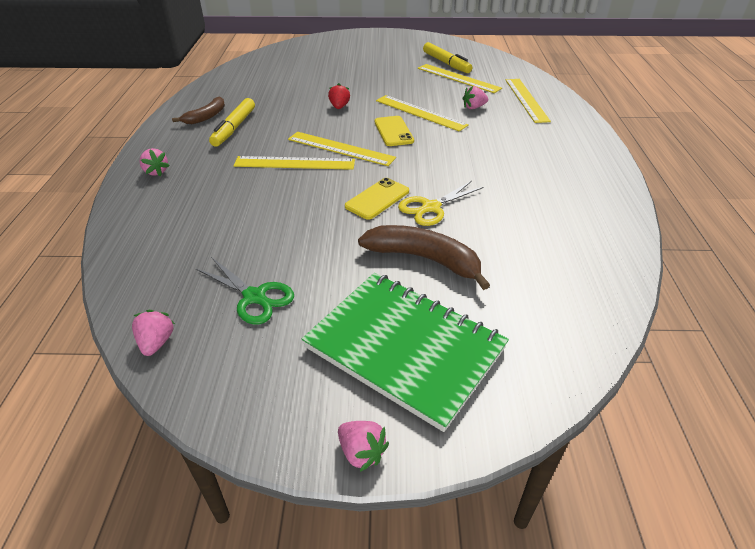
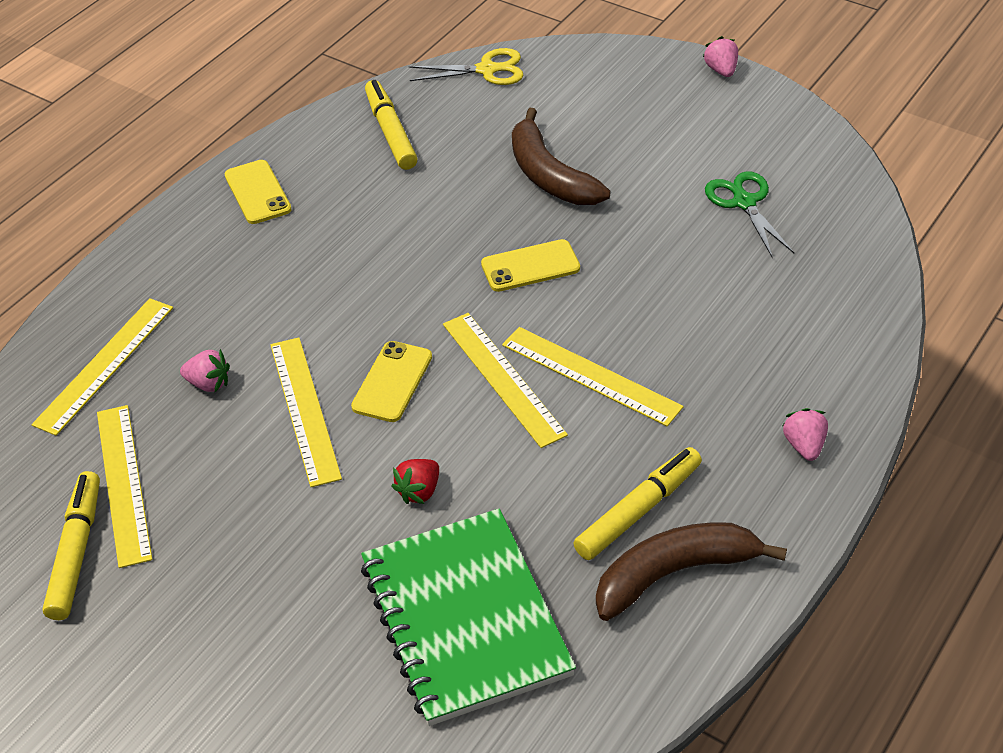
camera: 145 degrees left, 5 degrees up
pink strawberry [132,310,175,356] -> none
brown banana [172,97,225,124] -> brown banana [596,522,787,621], size x1.57
green notebook [302,273,509,432] -> green notebook moved to [361,509,576,726]
yellow scissors [398,181,484,226] -> yellow scissors moved to [409,48,524,85]
none -> yellow phone [225,160,292,224]
none -> yellow marker [365,80,418,170]

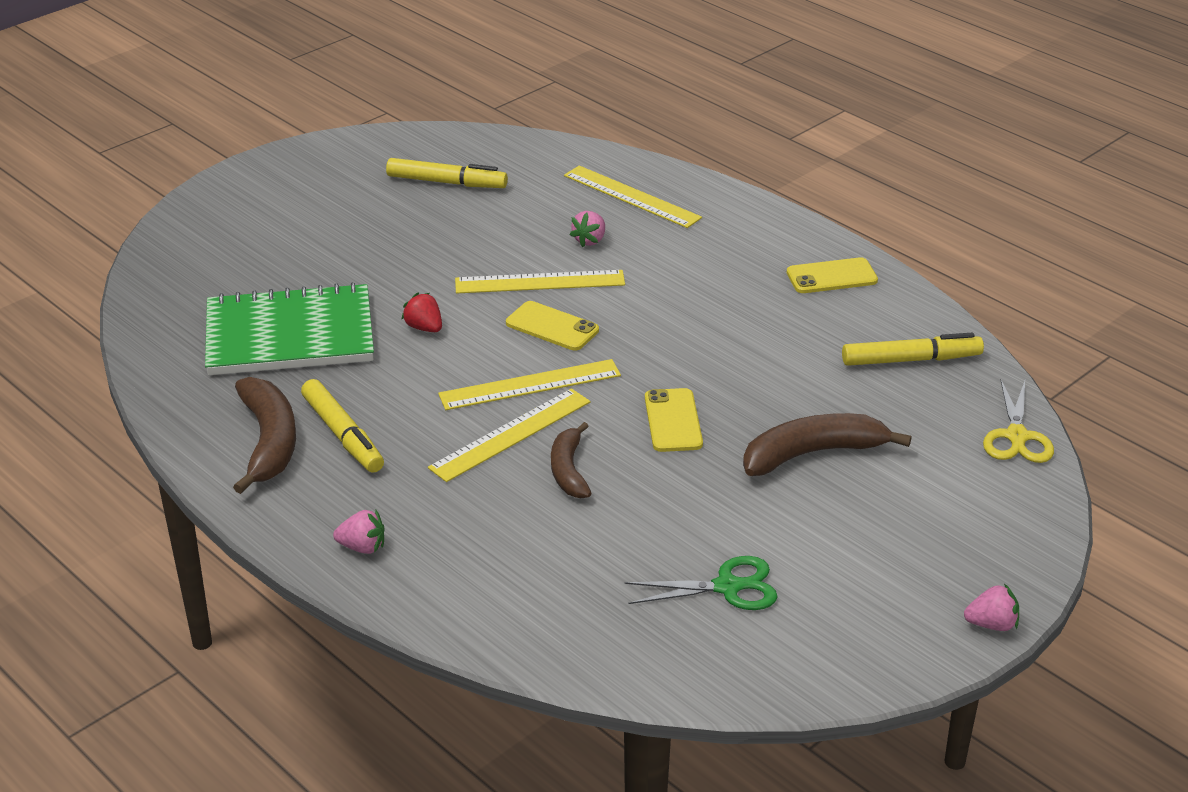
camera: 100 degrees right, 10 degrees down
yellow ruler [97,405,152,568] -> none
none -> brown banana [551,422,592,498]

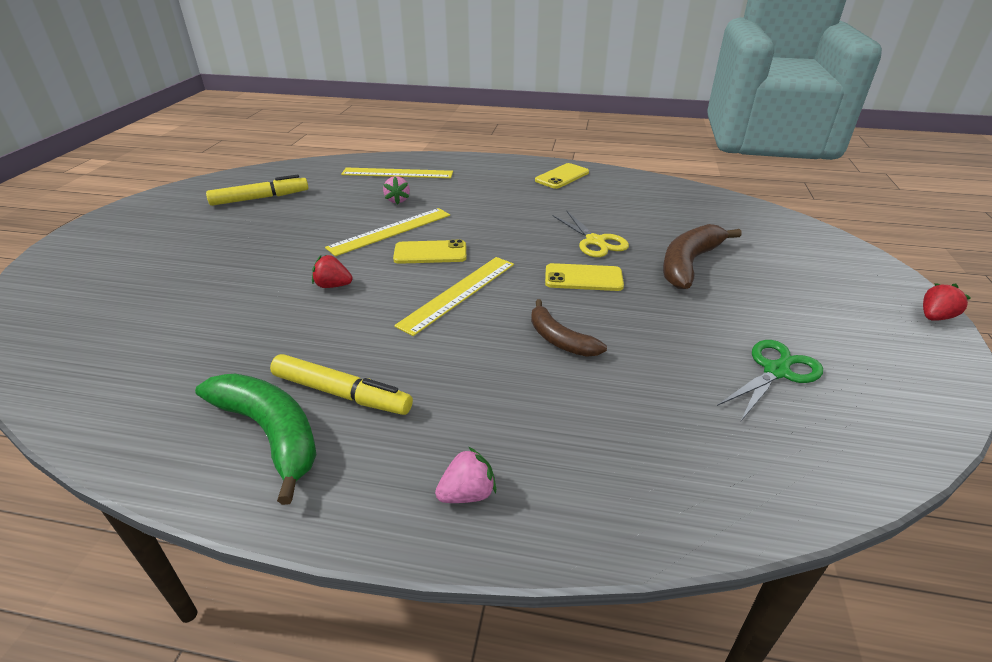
camera: 35 degrees left, 0 degrees up
green notebook [205,282,374,375] -> none
brown banana [233,377,296,494] -> green banana [195,374,317,505]
yellow ruler [428,388,591,482] -> none
yellow phone [645,388,703,452] -> yellow phone turned 45 degrees counterclockwise [545,263,624,291]
yellow marker [842,333,984,366] -> none
pink strawberry [964,584,1019,631] -> red strawberry [923,283,971,321]
yellow scissors [983,380,1054,463] -> yellow scissors moved to [552,211,629,257]

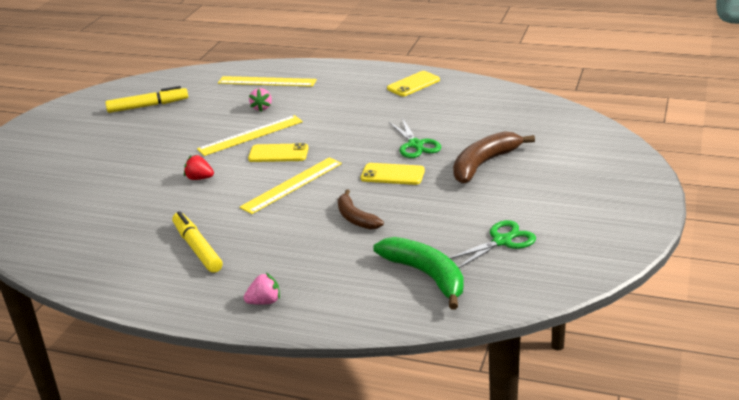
camera: 10 degrees right, 5 degrees down
green banana [195,374,317,505] -> green banana moved to [373,237,464,310]
yellow marker [270,354,413,415] -> yellow marker turned 150 degrees counterclockwise [172,211,223,273]
yellow scissors [552,211,629,257] -> green scissors [389,118,441,158]
red strawberry [923,283,971,321] -> none

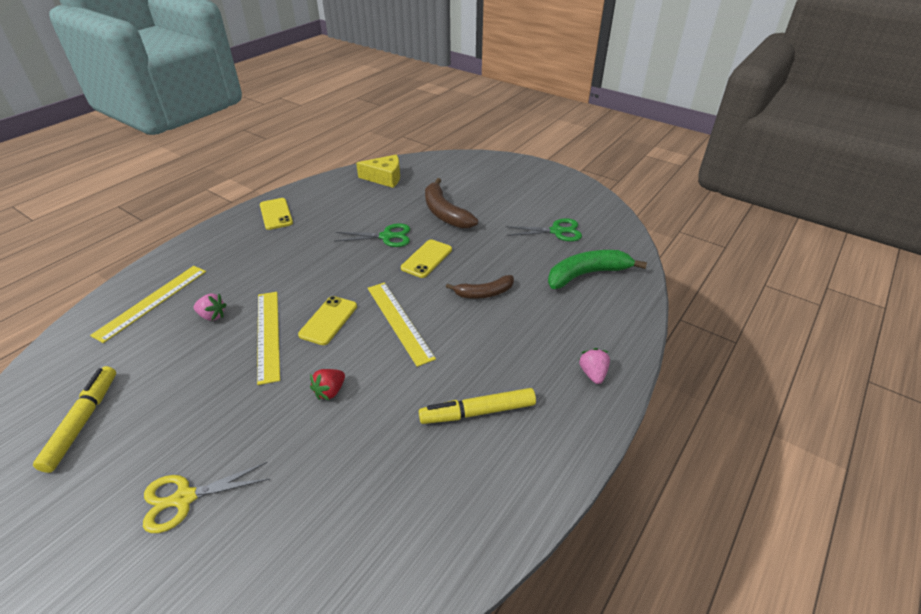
camera: 75 degrees left, 10 degrees up
green scissors [449,220,536,268] -> green scissors turned 105 degrees clockwise [506,218,582,242]
none -> yellow scissors [143,462,270,533]
none -> yellow cheese [356,155,400,188]

